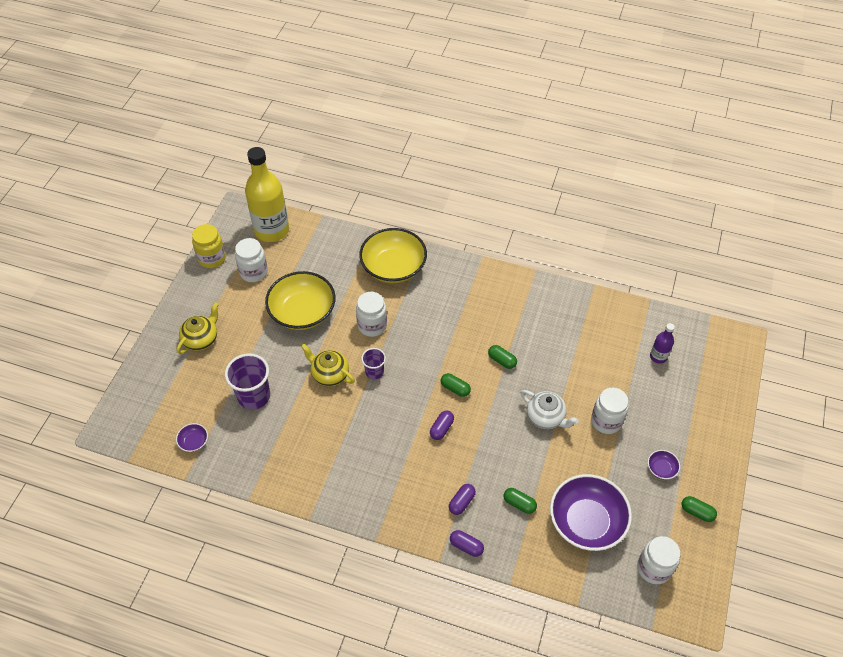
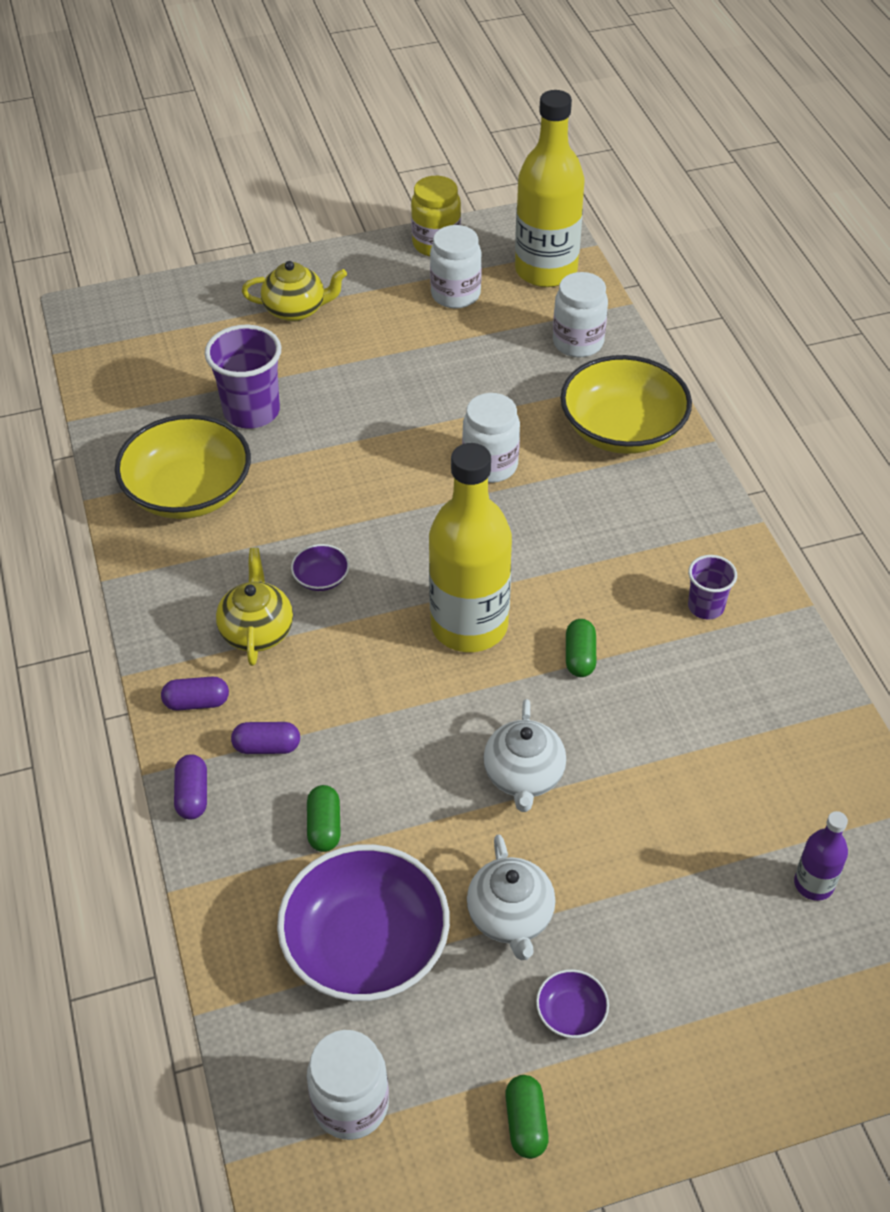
camera: 55 degrees right, 5 degrees down
purple bowl [176,423,208,452] -> purple bowl moved to [291,544,349,591]
yellow bowl [265,271,336,330] -> yellow bowl moved to [115,414,251,519]
yellow teapot [301,343,355,386] -> yellow teapot moved to [216,548,293,666]
purple cup [361,348,386,379] -> purple cup moved to [688,555,737,619]
purple capsule [430,410,454,440] -> purple capsule moved to [161,677,229,711]
green capsule [441,373,471,397] -> yellow bottle [429,443,512,652]
white jar [591,388,629,434] -> white jar moved to [553,272,608,358]
none -> white teapot [467,835,556,961]

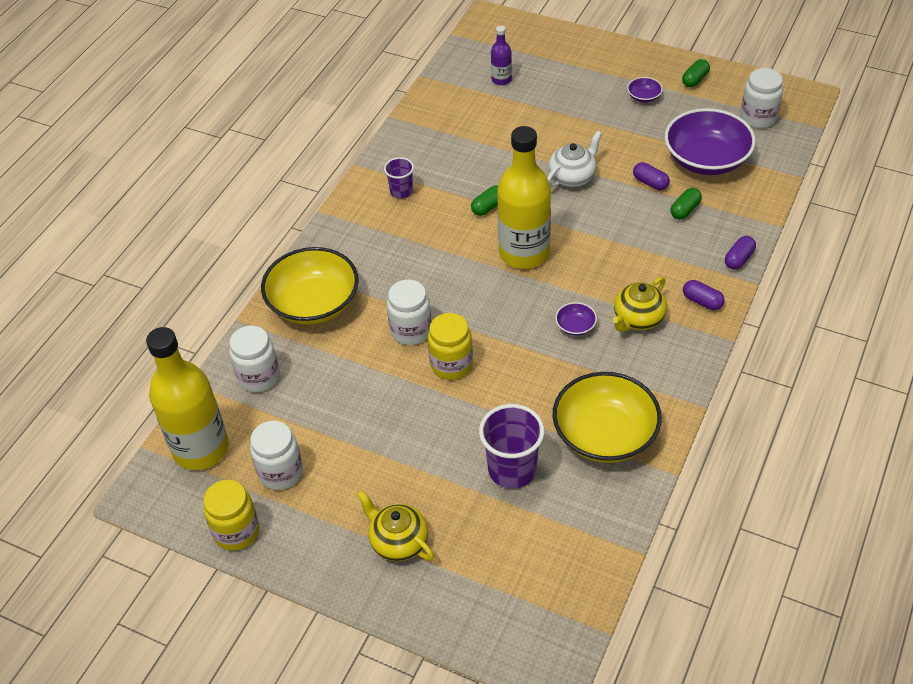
camera: 135 degrees left, 0 degrees up
purple capsule [231,722,300,754] -> purple capsule moved to [633,162,670,190]
white teapot [467,835,556,961] -> none
none -> yellow jar [428,313,473,380]

